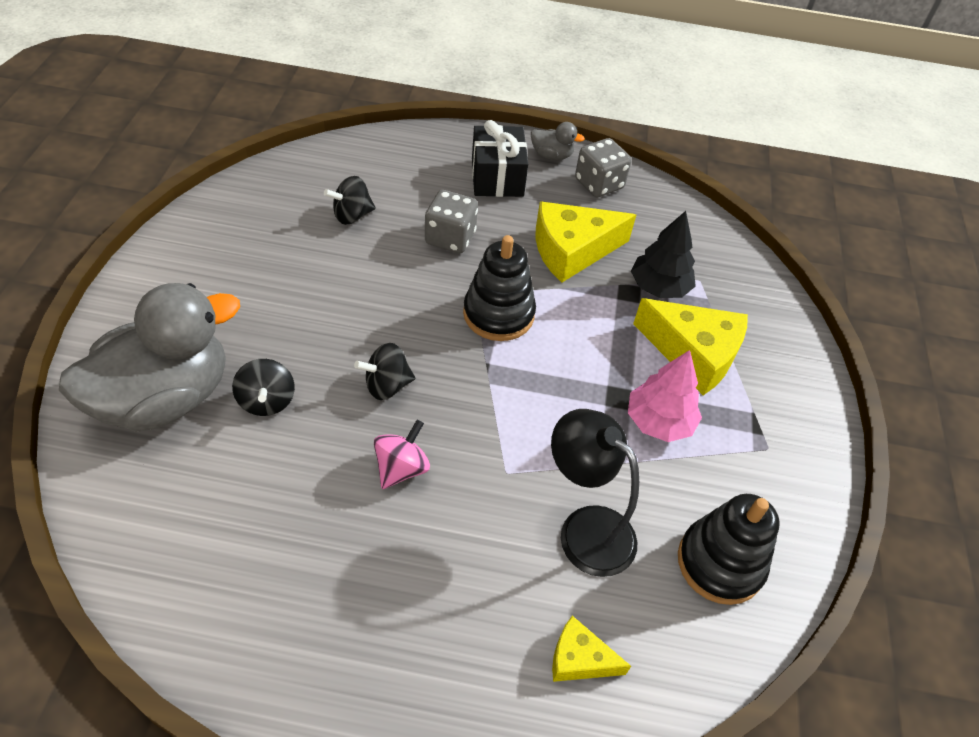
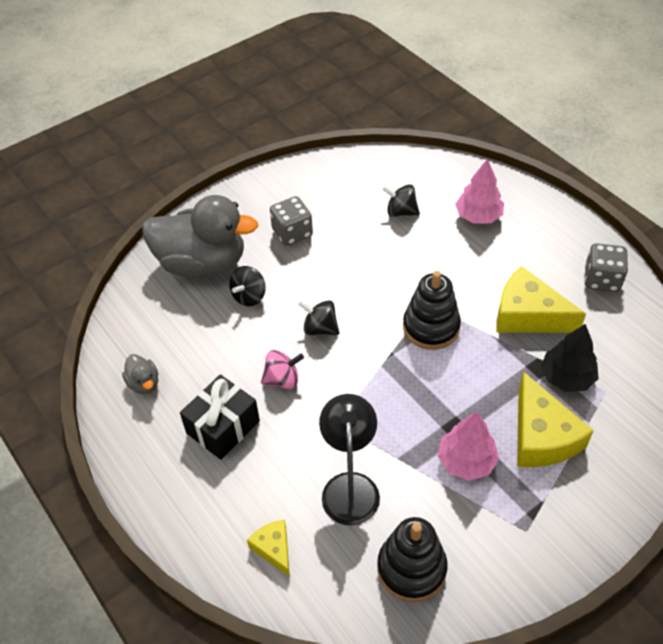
camera: 50 degrees right, 0 degrees up
grey dice [425,190,478,253] -> grey dice moved to [270,196,313,246]
black gift [472,120,528,197] -> black gift moved to [180,375,260,460]
grey duck [531,122,585,160] -> grey duck moved to [122,354,158,394]
none -> pink tree [455,159,504,224]

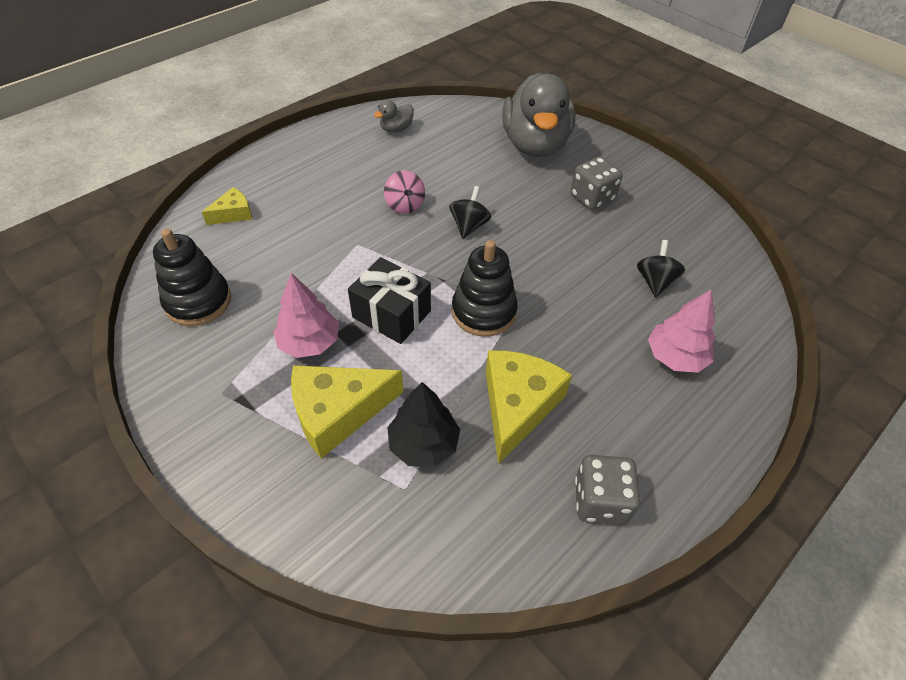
camera: 80 degrees right, 0 degrees up
black gift [180,375,260,460] -> black gift moved to [348,257,431,344]
black spinning top [229,266,266,306] -> none
black lamp [319,394,380,526] -> none

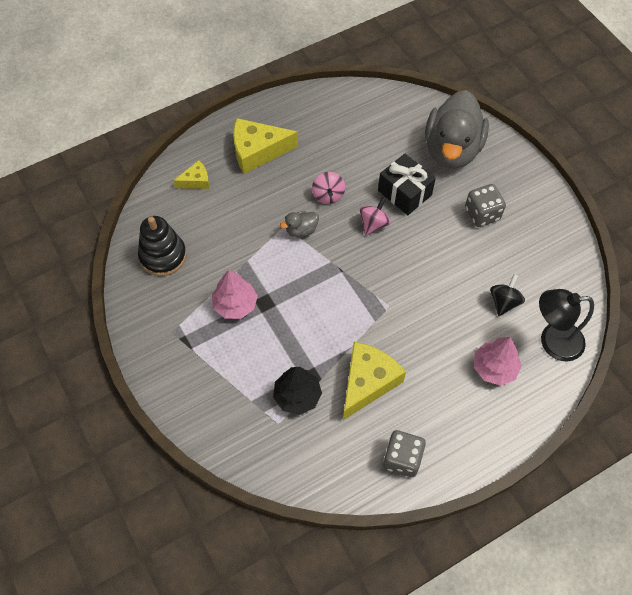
camera: 15 degrees right, 10 degrees up
yellow cheese [291,365,403,459] -> yellow cheese moved to [233,118,298,174]
black gift [348,257,431,344] -> black gift moved to [378,154,436,215]
grey duck [374,100,414,132] -> grey duck moved to [280,211,319,237]
black spinning top [449,186,491,239] -> pink spinning top [360,197,391,236]
black stacking toy [452,240,518,337] -> none
none -> black lamp [539,289,594,361]

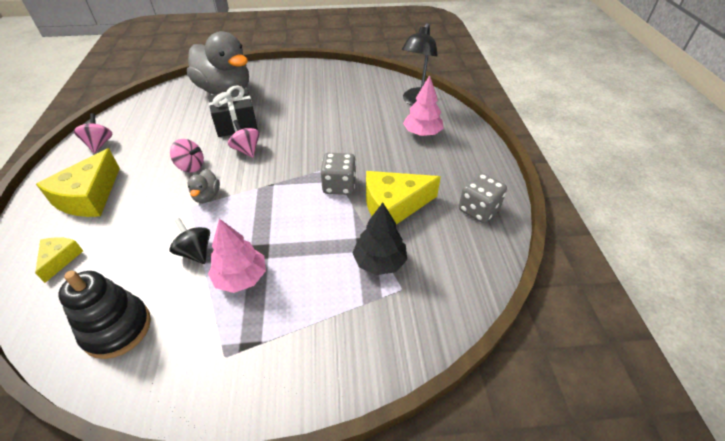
camera: 65 degrees left, 15 degrees down
yellow cheese [343,342,406,420] -> yellow cheese turned 75 degrees counterclockwise [366,171,441,225]
grey dice [465,184,506,227] -> grey dice moved to [321,153,356,195]
black spinning top [490,274,525,316] -> black spinning top moved to [169,218,210,264]
none -> pink spinning top [74,113,113,153]

